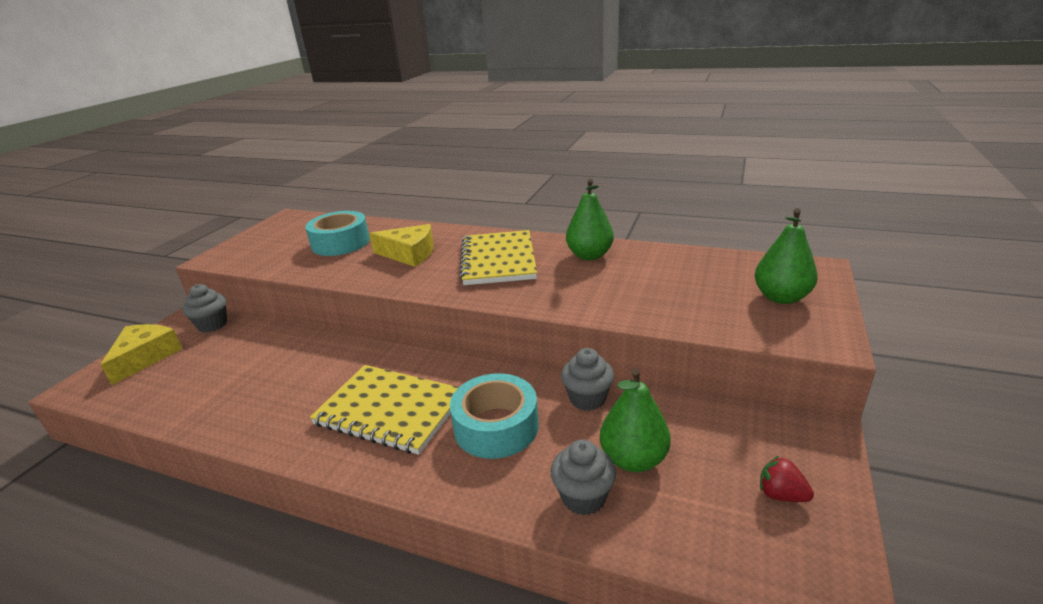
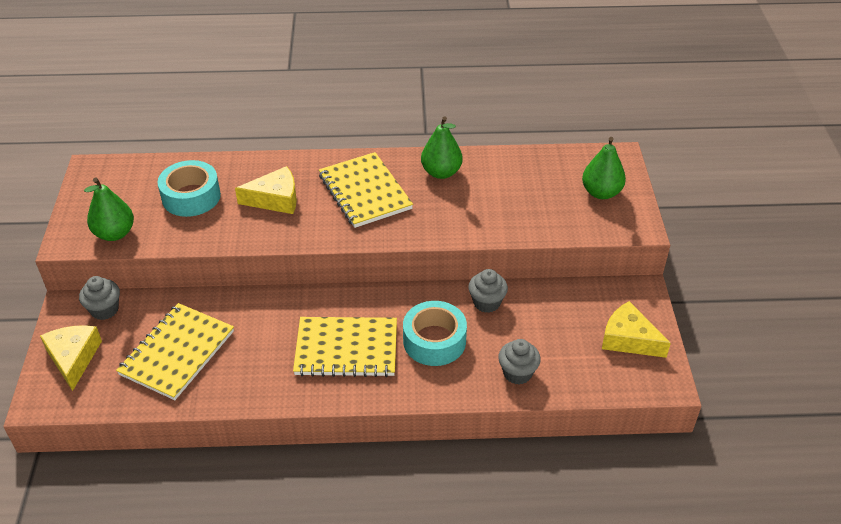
camera: 25 degrees left, 15 degrees up
green pear [600,368,671,472] -> green pear moved to [84,177,134,241]
red strawberry [760,456,814,502] -> yellow cheese [602,301,671,358]
none -> yellow notebook [116,303,234,400]

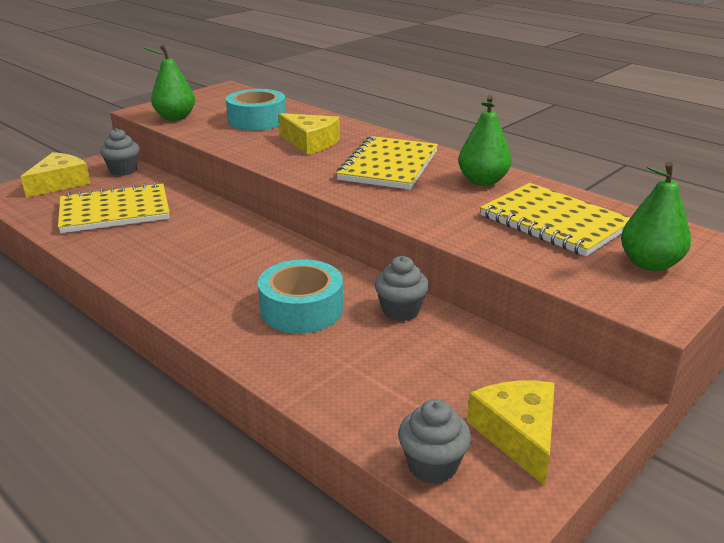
camera: 45 degrees right, 15 degrees down
yellow notebook [293,317,397,377] -> yellow notebook moved to [480,183,631,256]
grey cupcake [498,339,541,385] -> grey cupcake moved to [398,399,471,484]

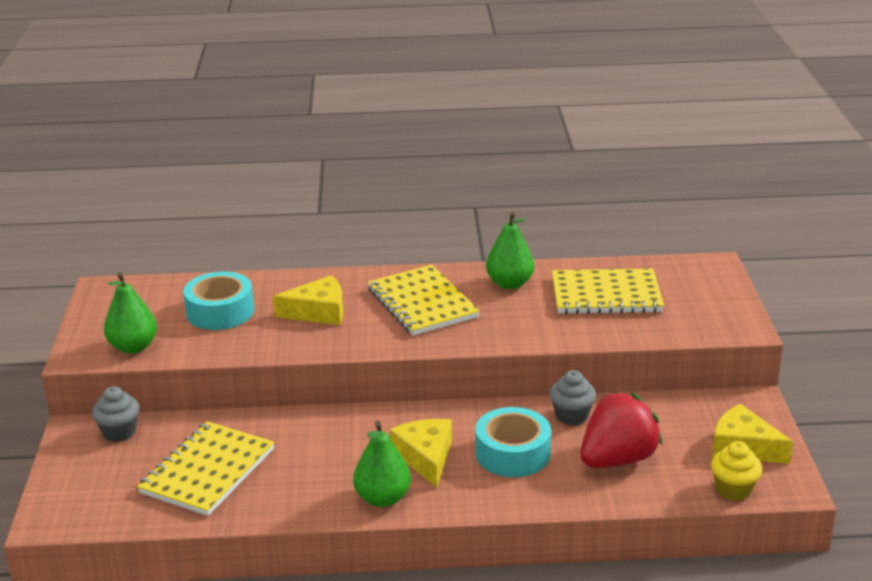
camera: 45 degrees left, 0 degrees up
yellow cheese [21,152,91,198] -> yellow cheese moved to [389,419,452,487]
grey cupcake [398,399,471,484] -> yellow cupcake [711,441,762,501]
green pear [621,161,691,271] -> green pear moved to [353,421,411,507]
none -> red strawberry [580,392,662,468]

